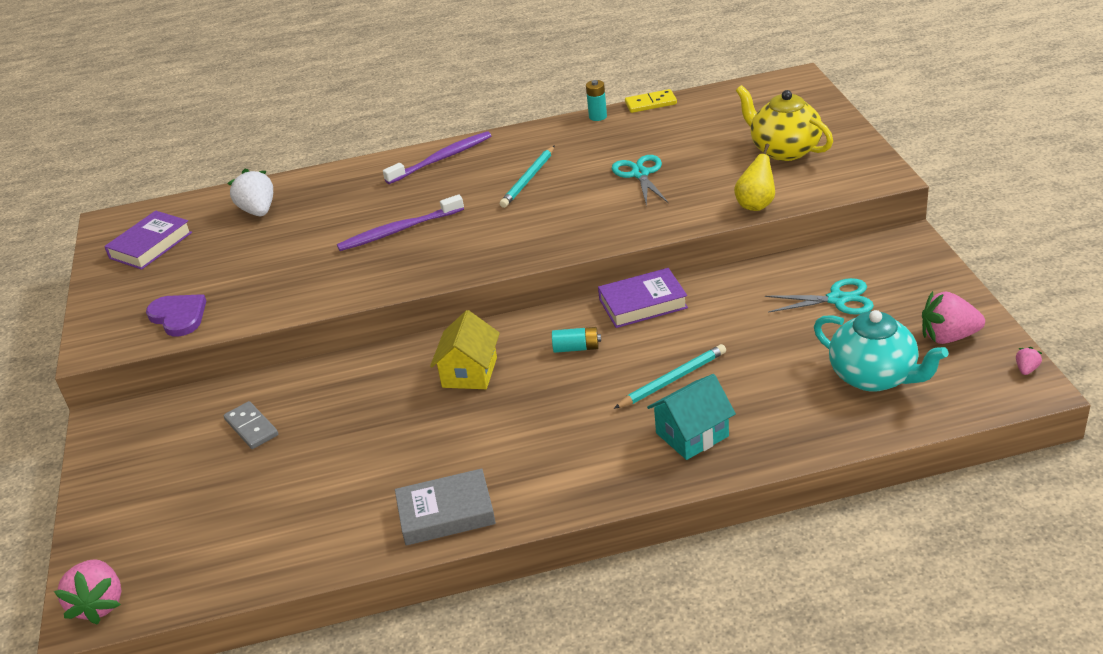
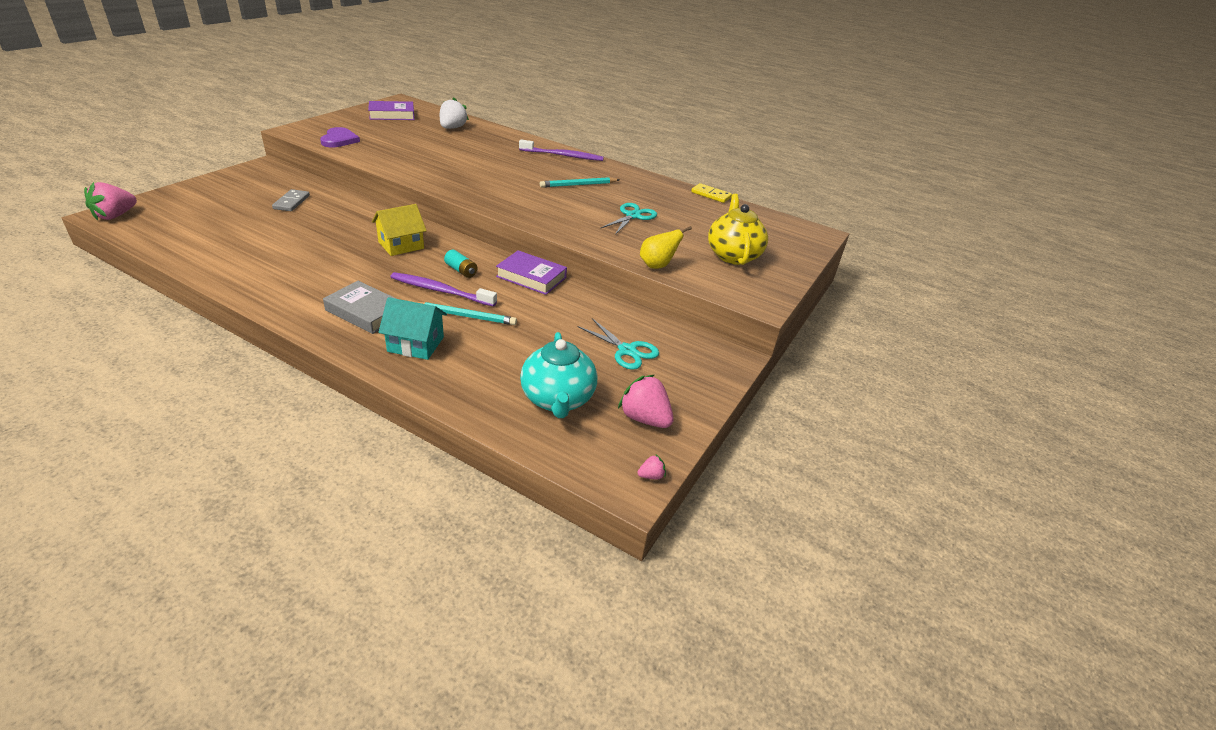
camera: 35 degrees right, 0 degrees up
purple toothbrush [337,195,464,251] -> purple toothbrush moved to [390,272,497,307]
grey book [395,468,496,546] -> grey book moved to [323,281,397,334]
turquoise battery [586,80,607,121] -> none

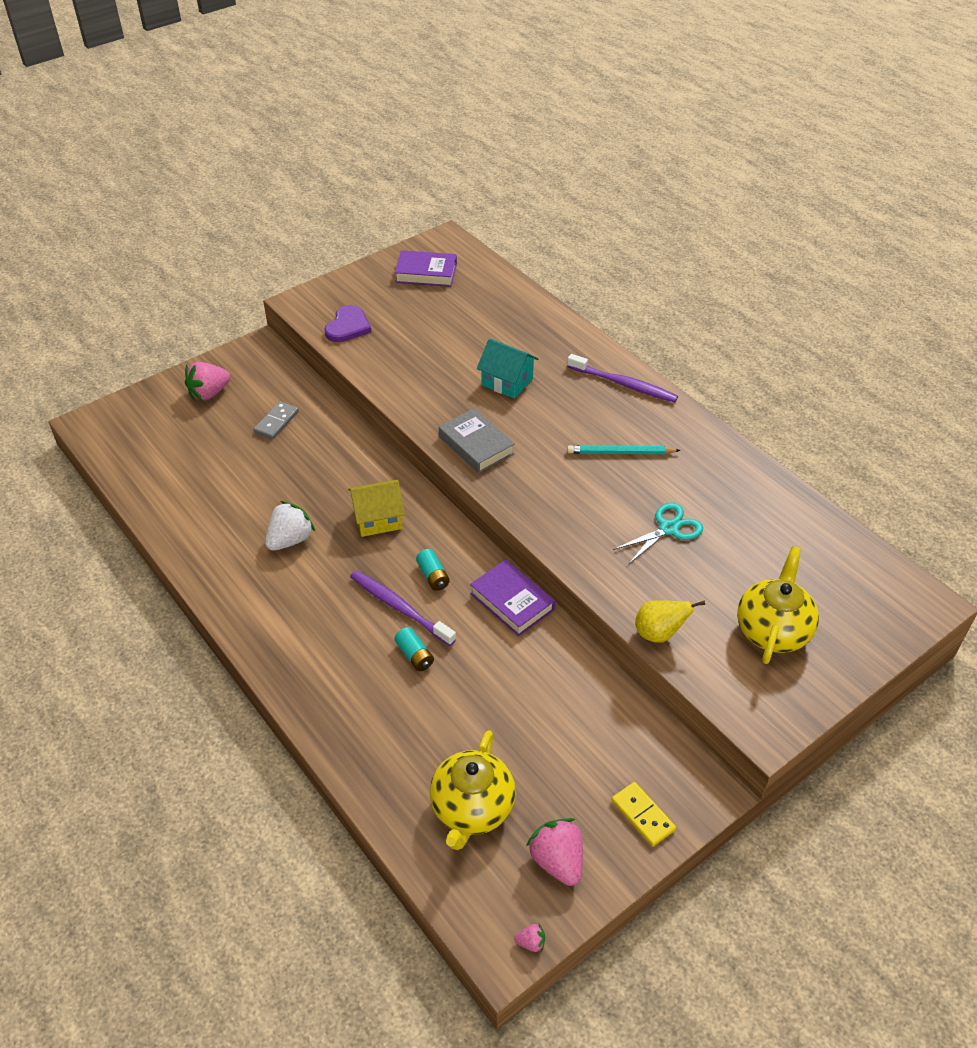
camera: 25 degrees right, 10 degrees up
pink strawberry [84,182,137,221] -> pink strawberry moved to [185,362,231,401]
grey book [323,281,397,334] -> grey book moved to [439,408,515,473]
turquoise house [378,297,447,360] -> turquoise house moved to [477,338,538,399]
turquoise pencil [416,302,517,325] -> turquoise battery [394,627,434,671]
white strawberry [440,97,469,129] -> white strawberry moved to [265,501,315,551]
turquoise teapot [520,332,597,418] -> yellow teapot [430,730,516,850]
turquoise scissors [578,318,659,370] -> none
yellow domino [691,183,732,203] -> yellow domino moved to [611,782,676,847]

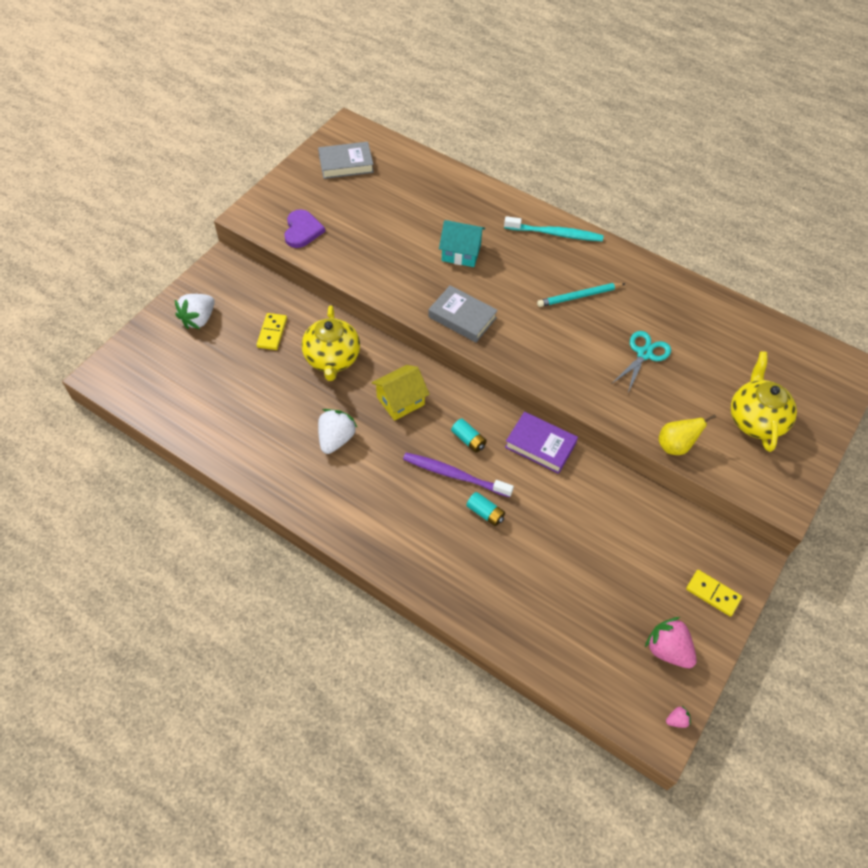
camera: 20 degrees left, 10 degrees up
pink strawberry [185,362,231,401] -> white strawberry [175,294,215,329]
grey domino [253,401,299,439] -> yellow domino [257,313,287,350]
purple book [395,250,457,287] -> grey book [318,142,374,179]
yellow teapot [430,730,516,850] -> yellow teapot moved to [302,305,360,381]
purple toothbrush [567,354,678,402] -> turquoise toothbrush [504,216,603,241]

